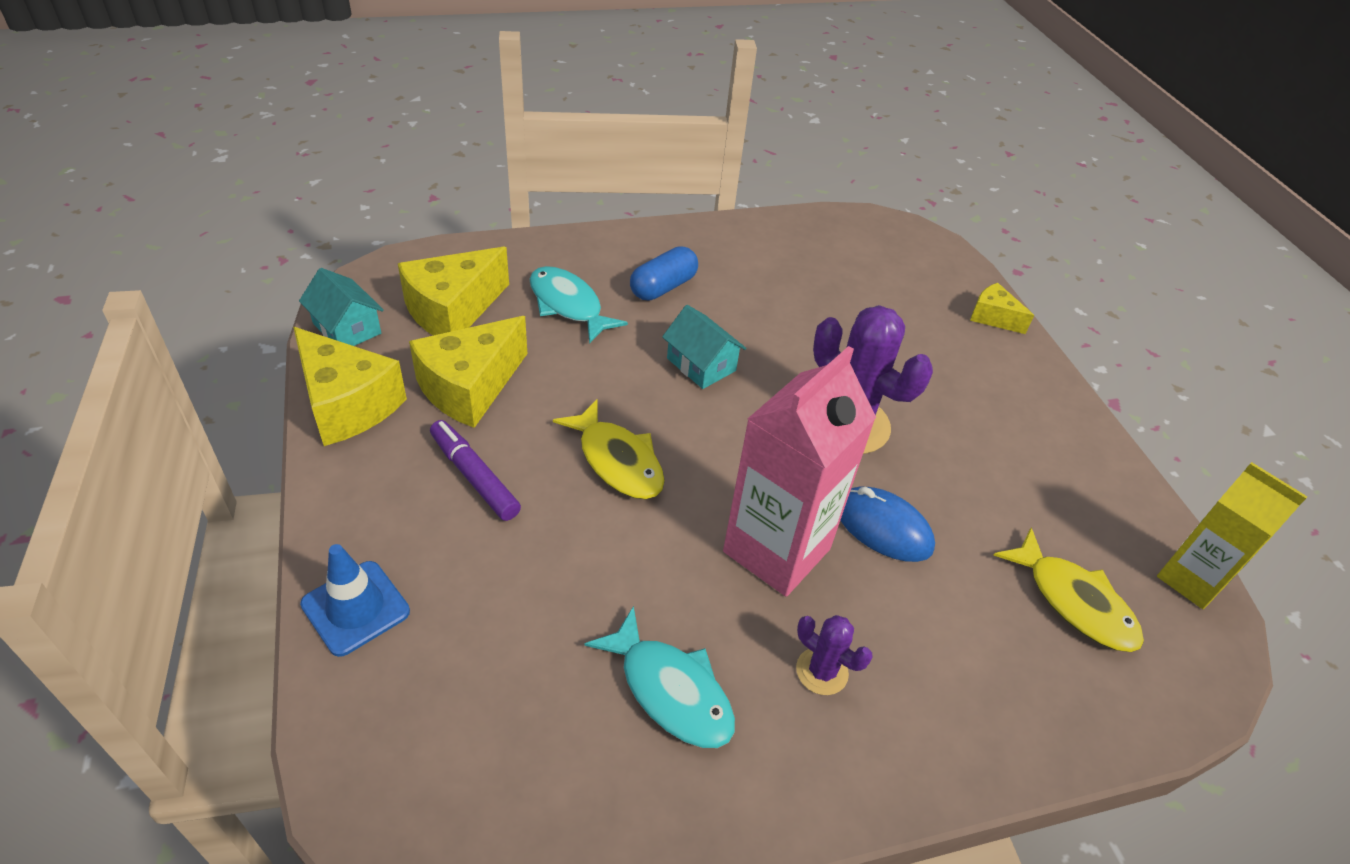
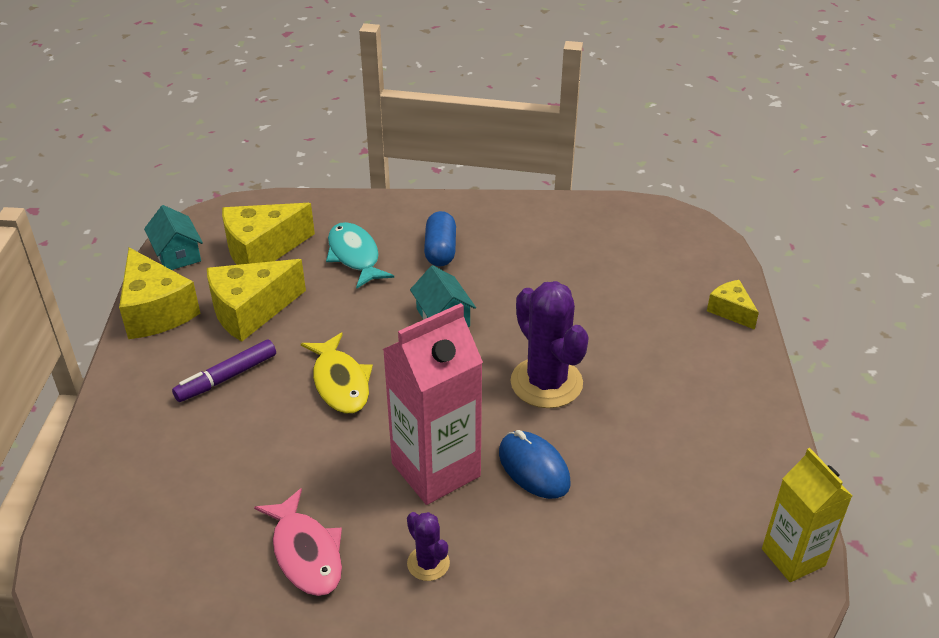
camera: 20 degrees right, 5 degrees down
blue traffic cone [300,544,410,657] -> none
purple marker [430,420,521,521] -> purple marker turned 105 degrees counterclockwise [172,340,276,402]
turquoise fish [585,606,735,748] -> pink fish [254,488,342,596]
blue capsule [630,246,698,301] -> blue capsule turned 60 degrees counterclockwise [424,211,456,266]
yellow fish [993,528,1144,652] -> none

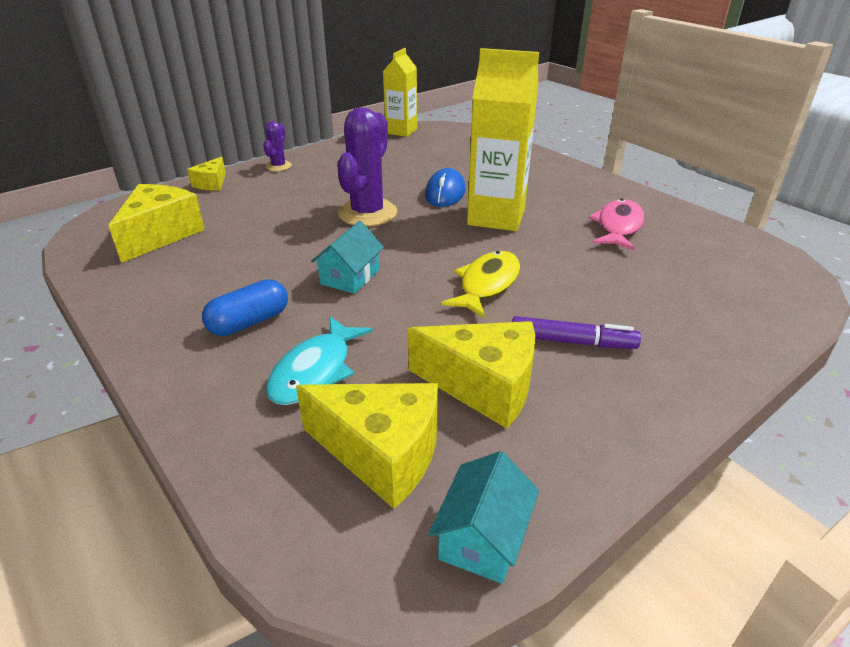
camera: 130 degrees left, 5 degrees down
yellow cheese [119,247,200,339] -> yellow cheese moved to [109,184,205,263]
pink carton [383,303,483,505] -> yellow carton [467,48,539,231]
purple cactus [407,512,450,581] -> purple cactus moved to [263,121,292,171]

